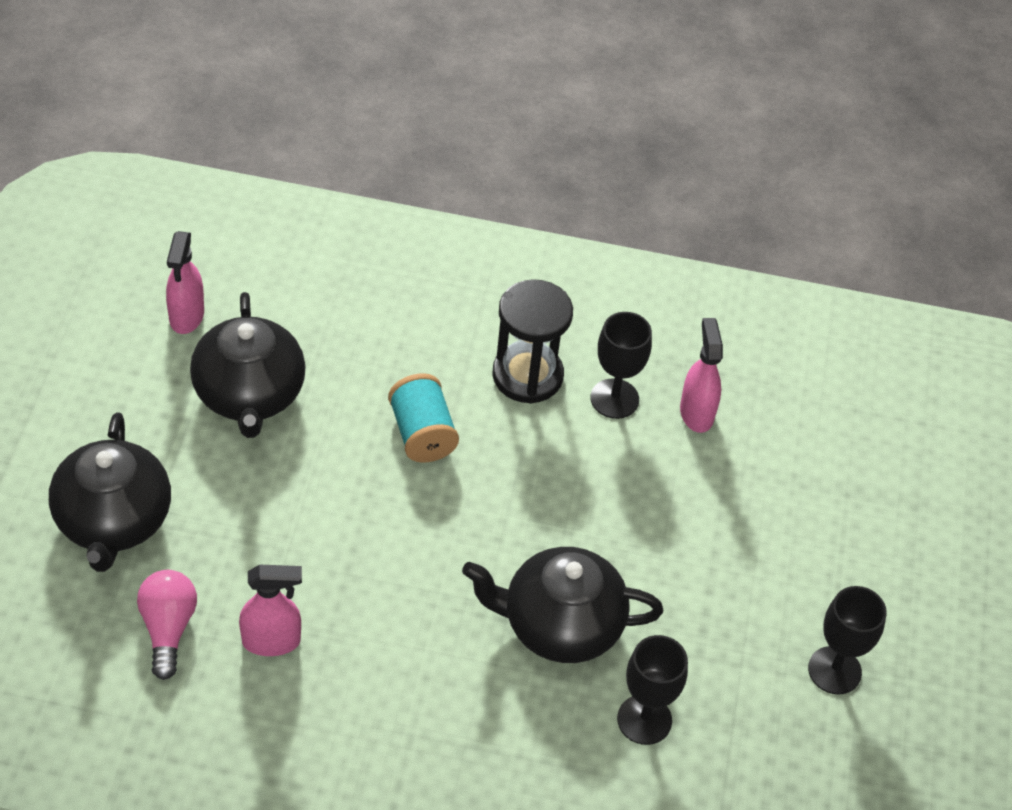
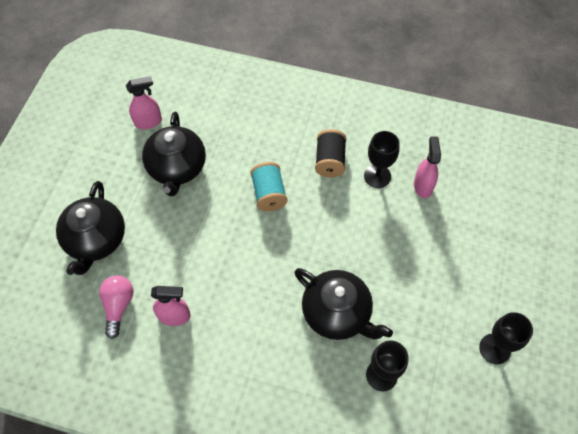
camera: 10 degrees right, 10 degrees up
pink spray bottle [166,231,204,334] -> pink spray bottle turned 120 degrees counterclockwise [126,76,162,129]
black teapot [462,547,663,663] -> black teapot turned 150 degrees counterclockwise [294,268,393,340]
black hourglass [492,279,573,404] -> black spool [315,129,347,177]

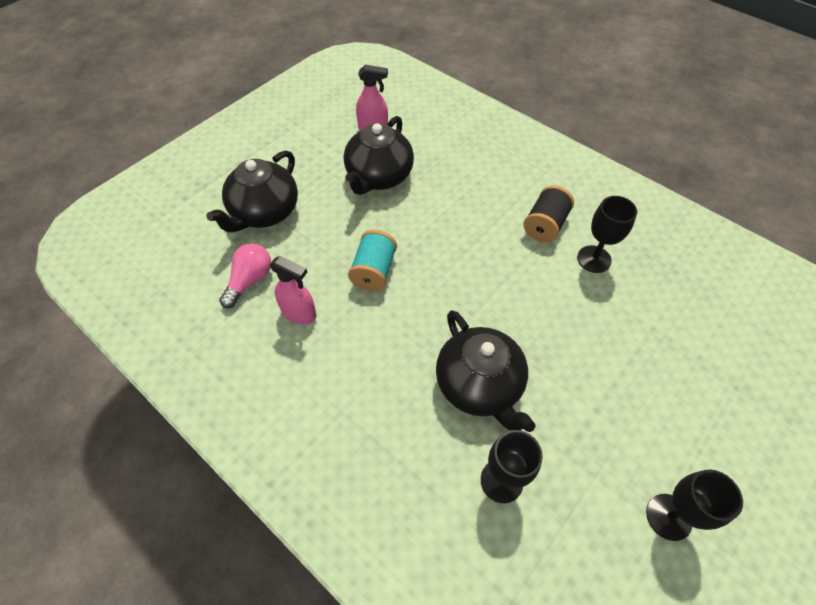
camera: 25 degrees right, 5 degrees down
turquoise spool [250,162,288,211] -> turquoise spool moved to [348,230,397,291]
pink spray bottle [414,136,441,198] -> none

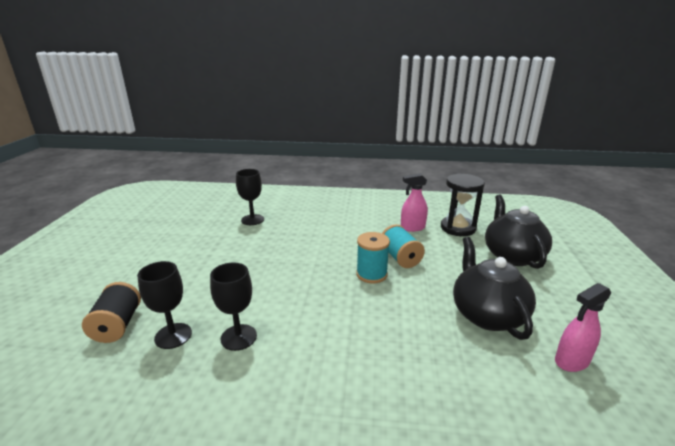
camera: 145 degrees right, 30 degrees down
pink light bulb [219,243,271,308] -> black hourglass [441,173,485,236]
black teapot [436,310,535,432] -> none
black spool [523,185,574,242] -> black spool moved to [82,282,141,343]
black goblet [646,470,743,541] -> black goblet moved to [137,261,192,349]
none -> turquoise spool [356,232,390,283]

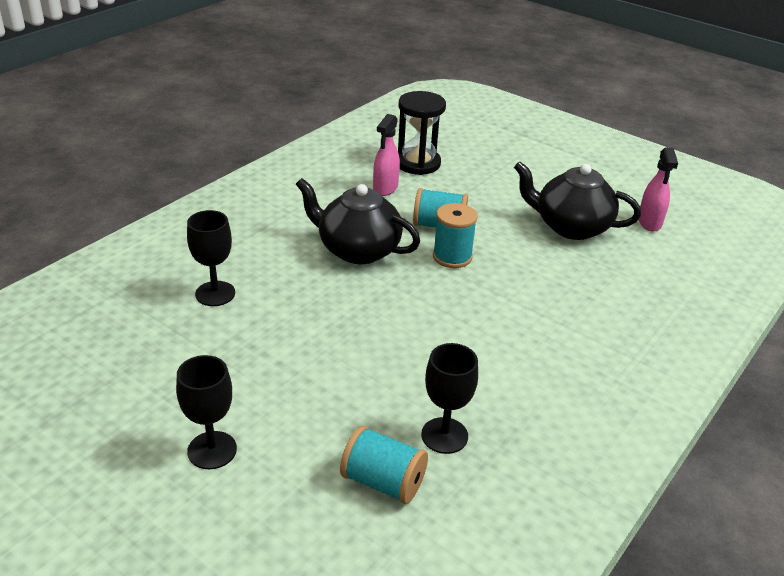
camera: 60 degrees left, 10 degrees up
black spool [82,282,141,343] -> turquoise spool [340,426,428,504]
black goblet [210,262,257,351] -> black goblet moved to [176,355,237,469]
black teapot [485,195,552,269] -> black teapot moved to [296,178,420,264]

